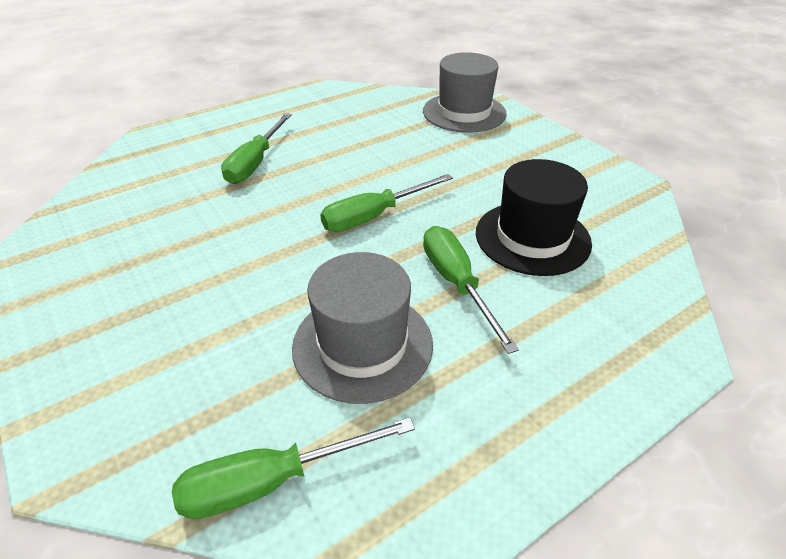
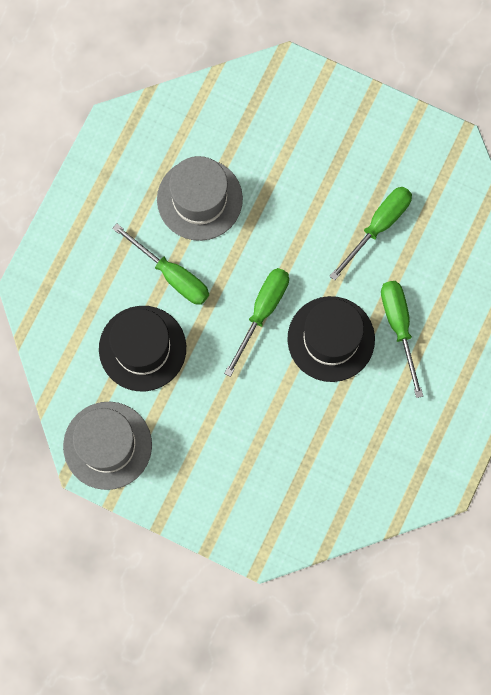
camera: 150 degrees right, 35 degrees up
green screwdriver [172,418,415,519] -> green screwdriver moved to [329,187,412,281]
grey hat [423,52,507,133] -> grey hat moved to [63,402,152,490]
none -> black hat [287,296,375,382]

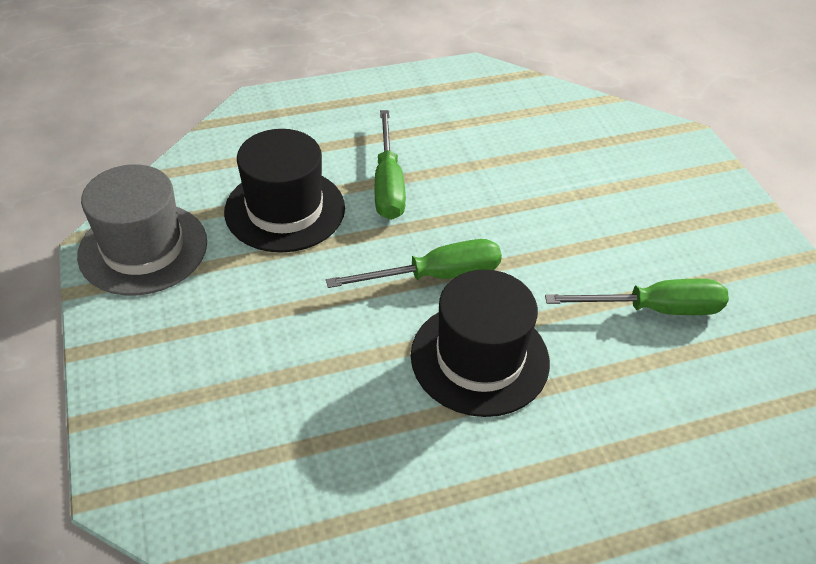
camera: 45 degrees right, 30 degrees down
grey hat [157,156,243,241] -> none
green screwdriver [381,281,423,398] -> none

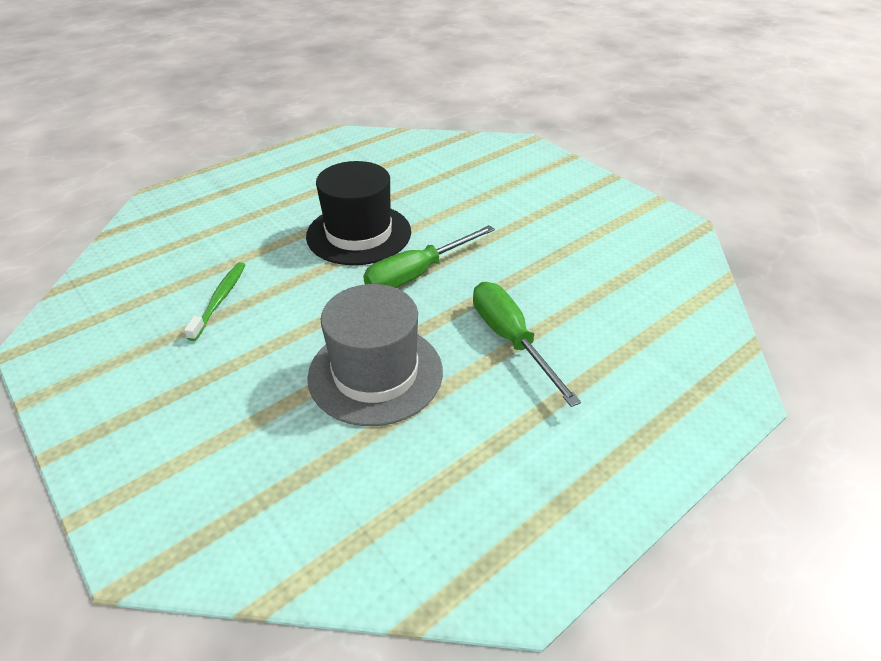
camera: 160 degrees right, 5 degrees down
grey hat [77,164,207,296] -> grey hat moved to [307,284,443,426]
black hat [224,129,345,253] -> none
green screwdriver [545,279,729,315] -> green toothbrush [184,262,246,341]

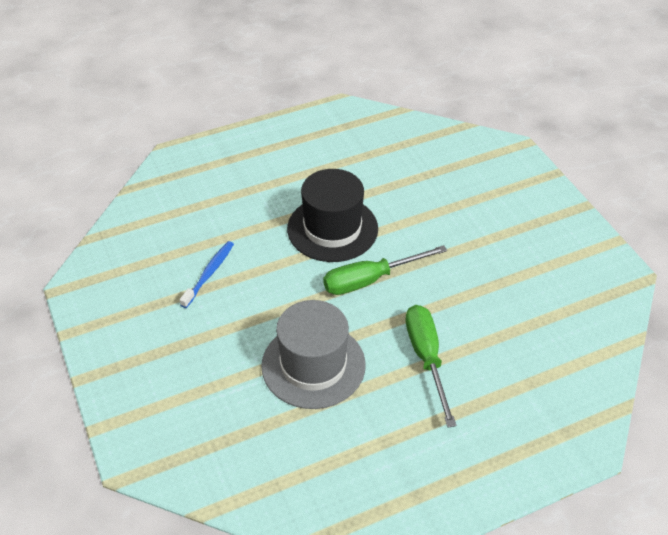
camera: 15 degrees right, 5 degrees up
green toothbrush [184,262,246,341] -> blue toothbrush [180,241,234,308]

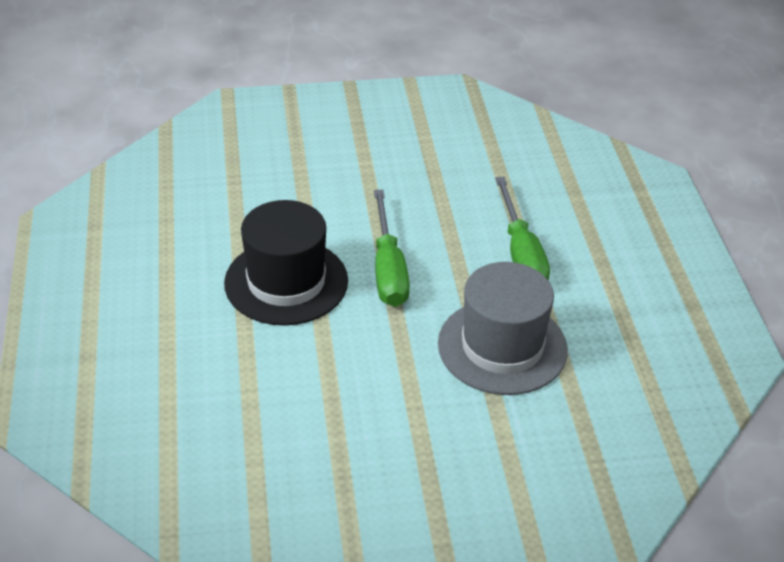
camera: 75 degrees left, 5 degrees down
blue toothbrush [180,241,234,308] -> none
green screwdriver [406,305,456,427] -> green screwdriver turned 105 degrees counterclockwise [495,177,550,280]

